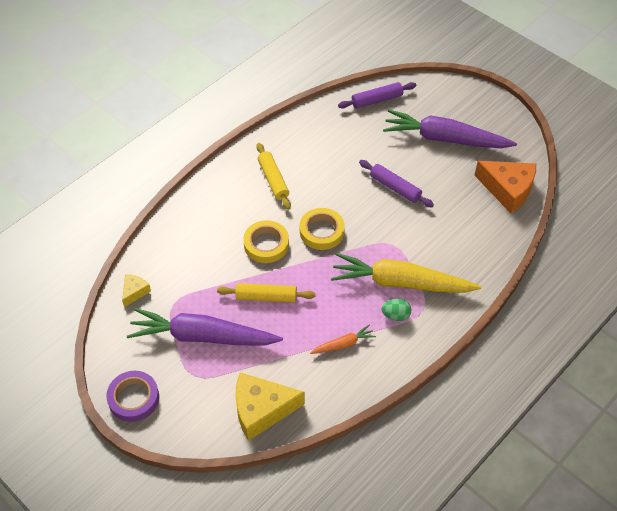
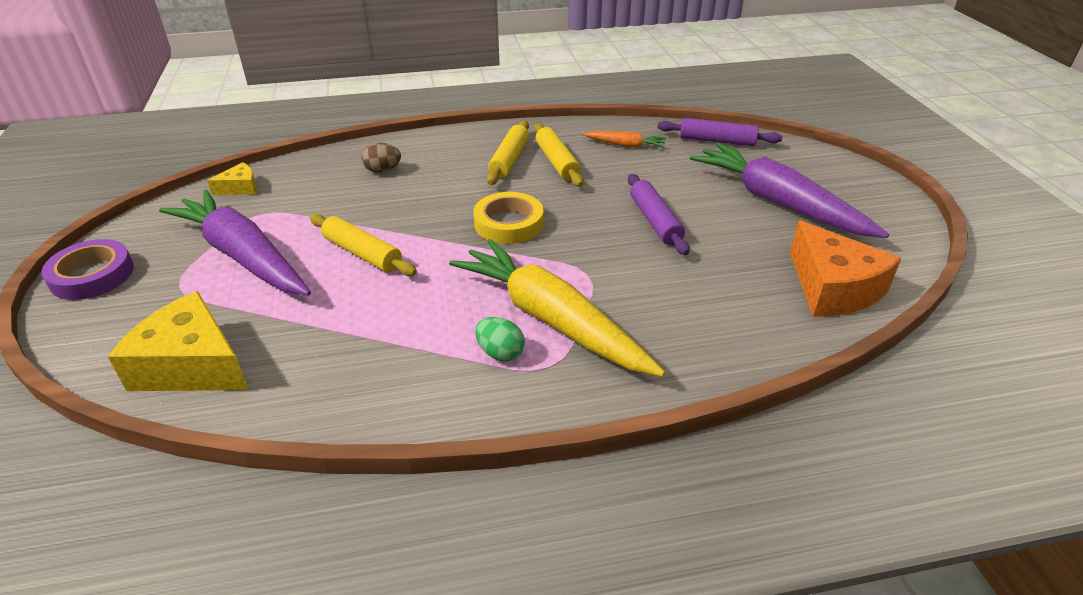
camera: 35 degrees right, 15 degrees down
yellow tape [243,220,289,263] -> none
orange carrot [310,324,376,354] -> orange carrot moved to [583,131,666,148]
none -> brown egg [361,143,401,173]
none -> yellow rolling pin [534,123,584,187]

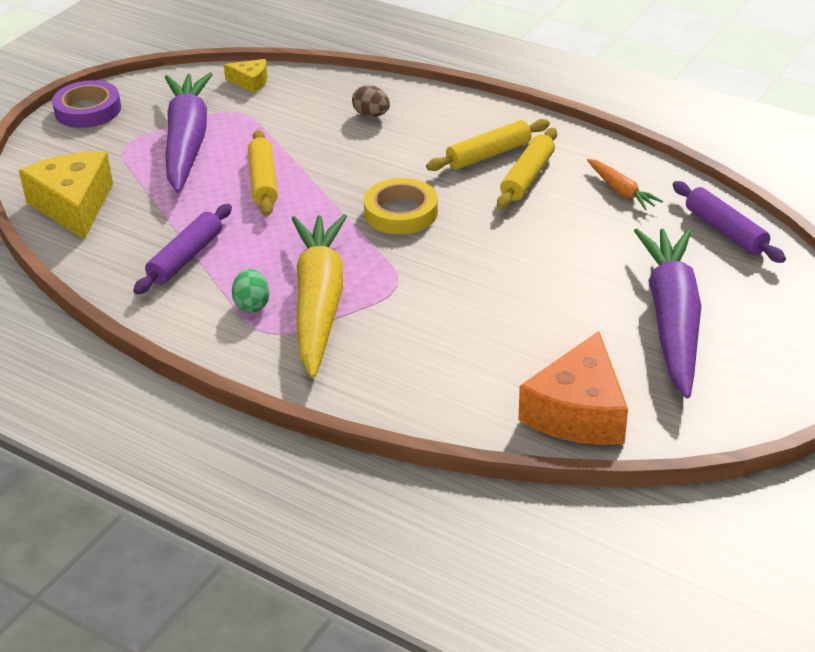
camera: 45 degrees right, 0 degrees up
purple rolling pin [628,174,690,255] -> purple rolling pin moved to [133,204,232,295]

